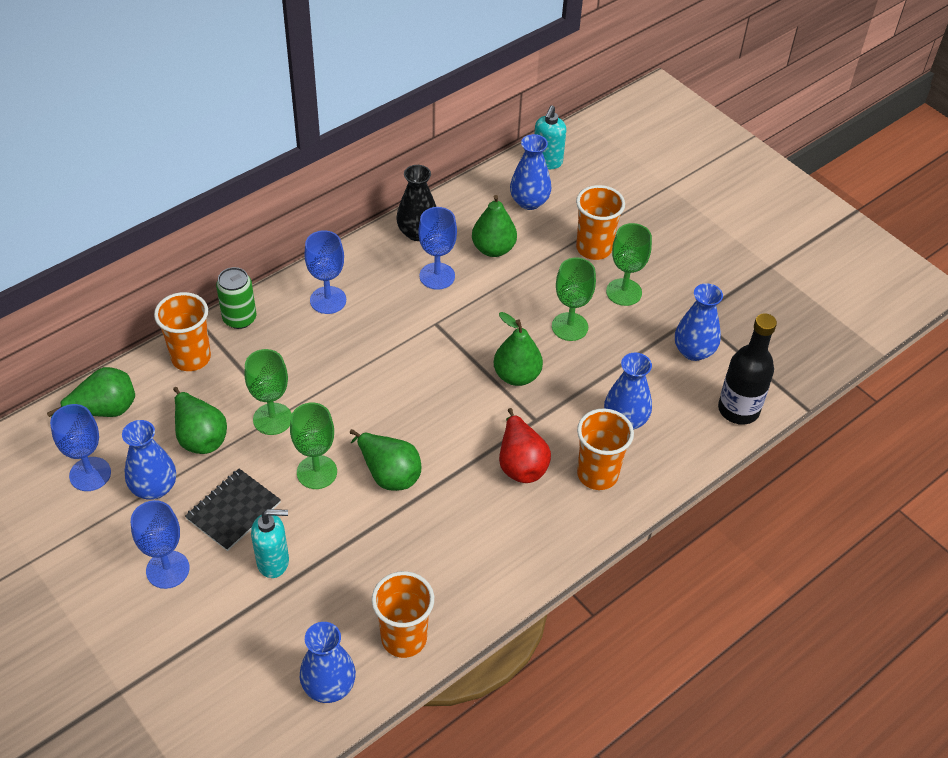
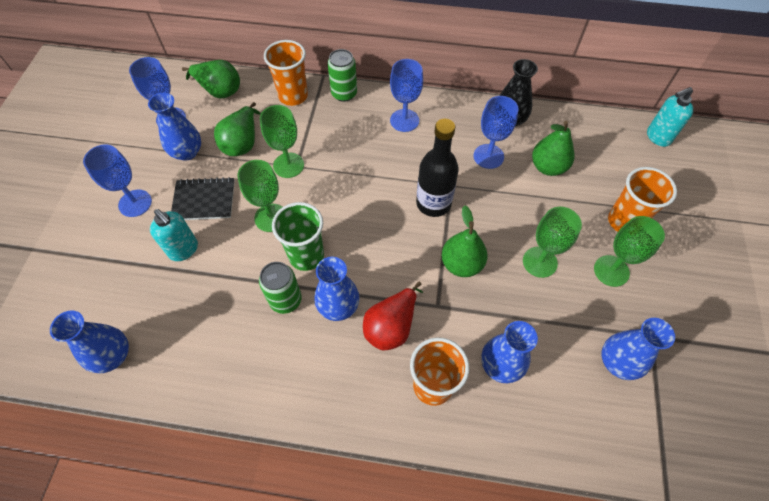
camera: 50 degrees right, 10 degrees up
green pear [350,429,422,491] -> green cup [272,202,324,271]
orange cup [372,571,434,658] -> none
blue vase [510,134,551,210] -> blue vase moved to [314,257,360,321]
black bottle [718,313,777,425] -> black bottle moved to [416,119,459,217]
none -> green can [259,262,302,314]

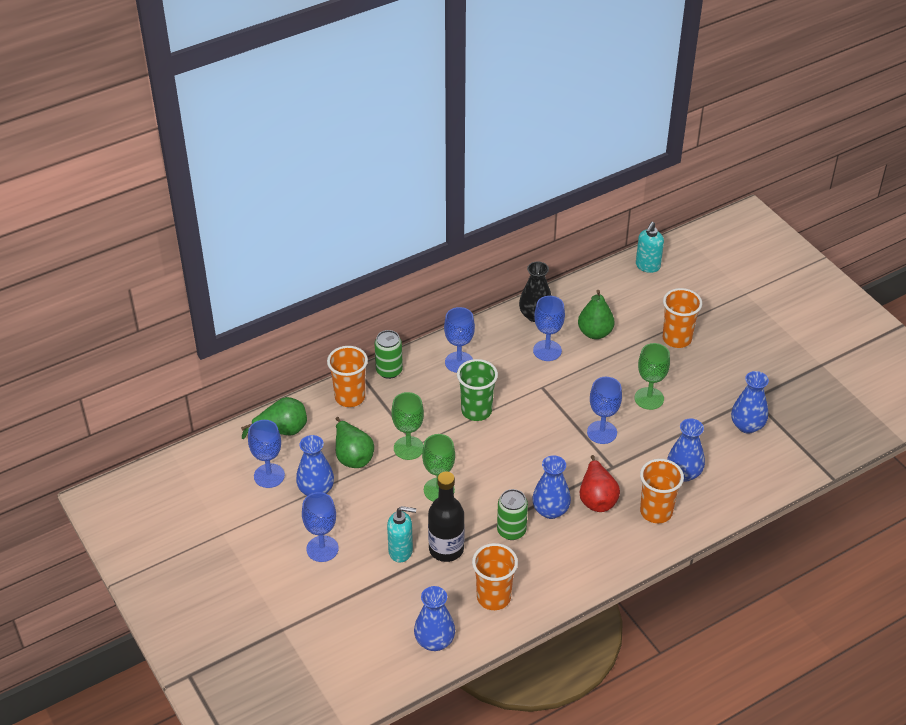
camera: 40 degrees left, 15 degrees down
black notebook [171,177,235,220] -> none
green cup [272,202,324,271] -> green cup moved to [457,359,498,421]
black bottle [416,119,459,217] -> black bottle moved to [428,472,465,562]
green pear [441,205,488,277] -> blue goblet [587,377,622,444]
green goblet [594,216,665,287] -> none
none -> orange cup [472,543,518,610]

